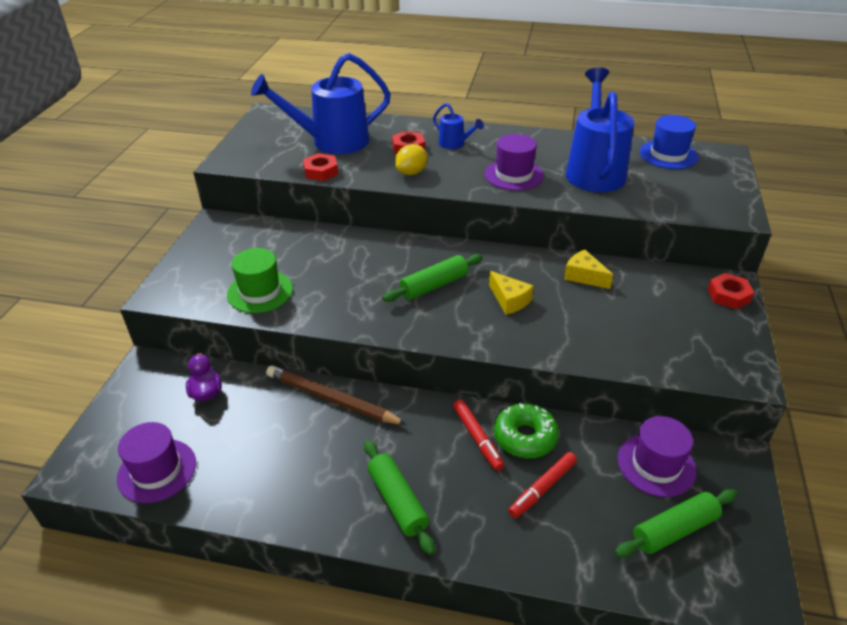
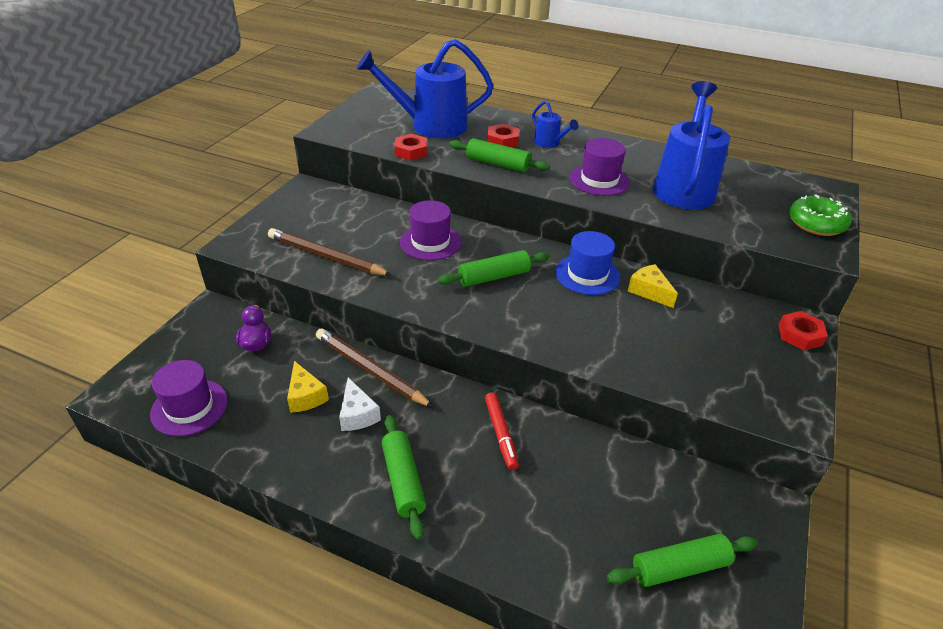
camera: 10 degrees right, 0 degrees up
green hat [227,248,293,313] -> brown pencil [268,228,392,276]
yellow lemon [395,144,427,175] -> green rolling pin [449,138,550,172]
yellow cheese [489,271,534,315] -> yellow cheese moved to [287,361,329,413]
green donut [494,403,559,458] -> green donut moved to [789,194,851,236]
red marker [508,452,577,518] -> none
purple hat [617,416,696,497] -> purple hat moved to [400,200,461,261]
blue hat [639,115,698,169] -> blue hat moved to [555,231,620,295]
none -> white cheese [339,378,381,431]

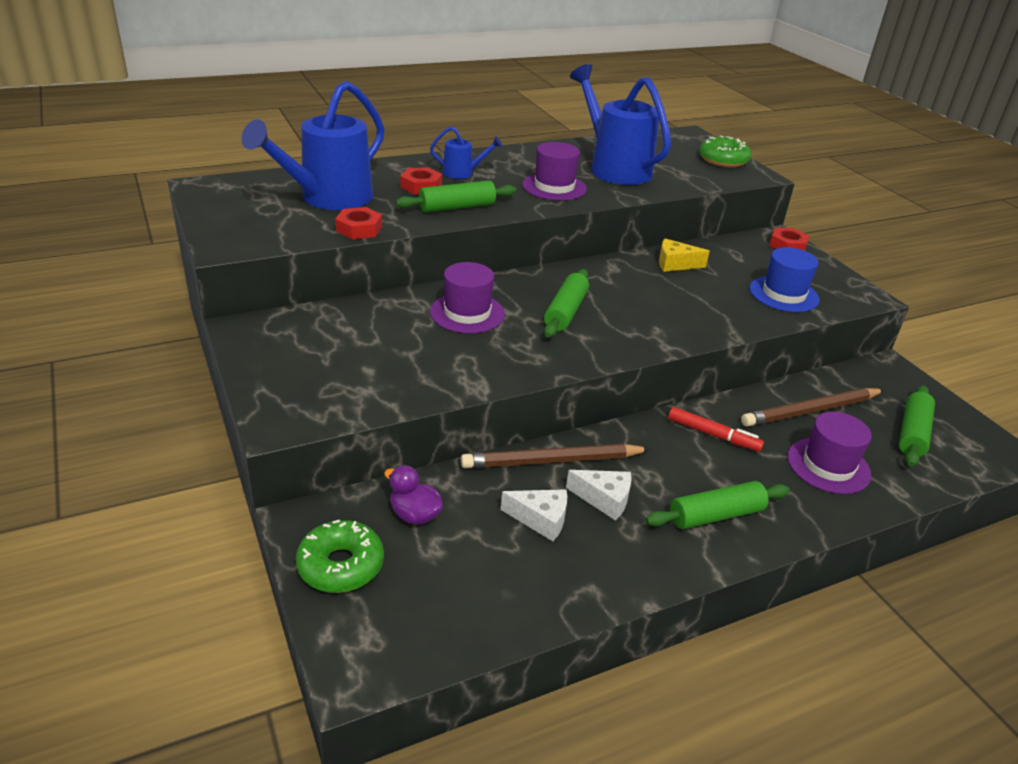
camera: 50 degrees left, 5 degrees down
purple hat [150,360,228,436] -> purple hat moved to [787,412,872,494]
brown pencil [268,228,392,276] -> brown pencil moved to [741,388,884,427]
yellow cheese [287,361,329,413] -> white cheese [501,489,567,541]
green rolling pin [382,415,426,540] -> green rolling pin turned 45 degrees counterclockwise [645,481,790,529]
blue hat [555,231,620,295] -> blue hat moved to [749,247,820,312]
none -> green donut [296,520,384,593]

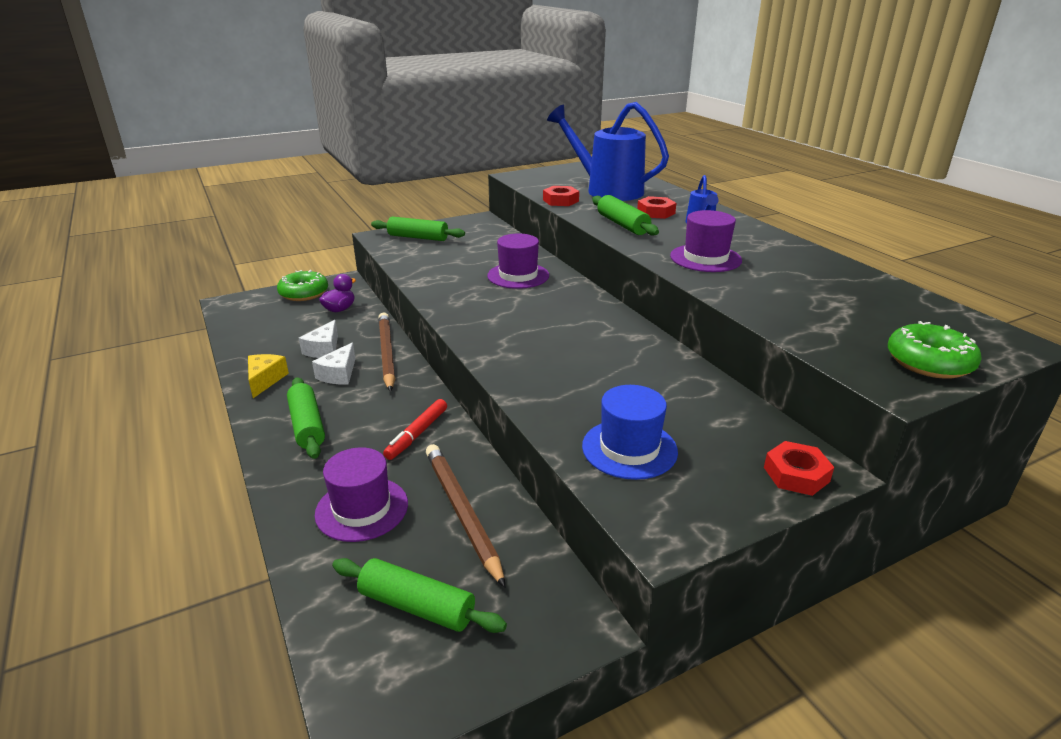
camera: 90 degrees right, 5 degrees down
green rolling pin [544,269,589,337] -> green rolling pin moved to [371,216,465,241]
blue watering can [570,64,671,185] -> none
yellow cheese [659,238,710,272] -> yellow cheese moved to [248,354,289,398]

